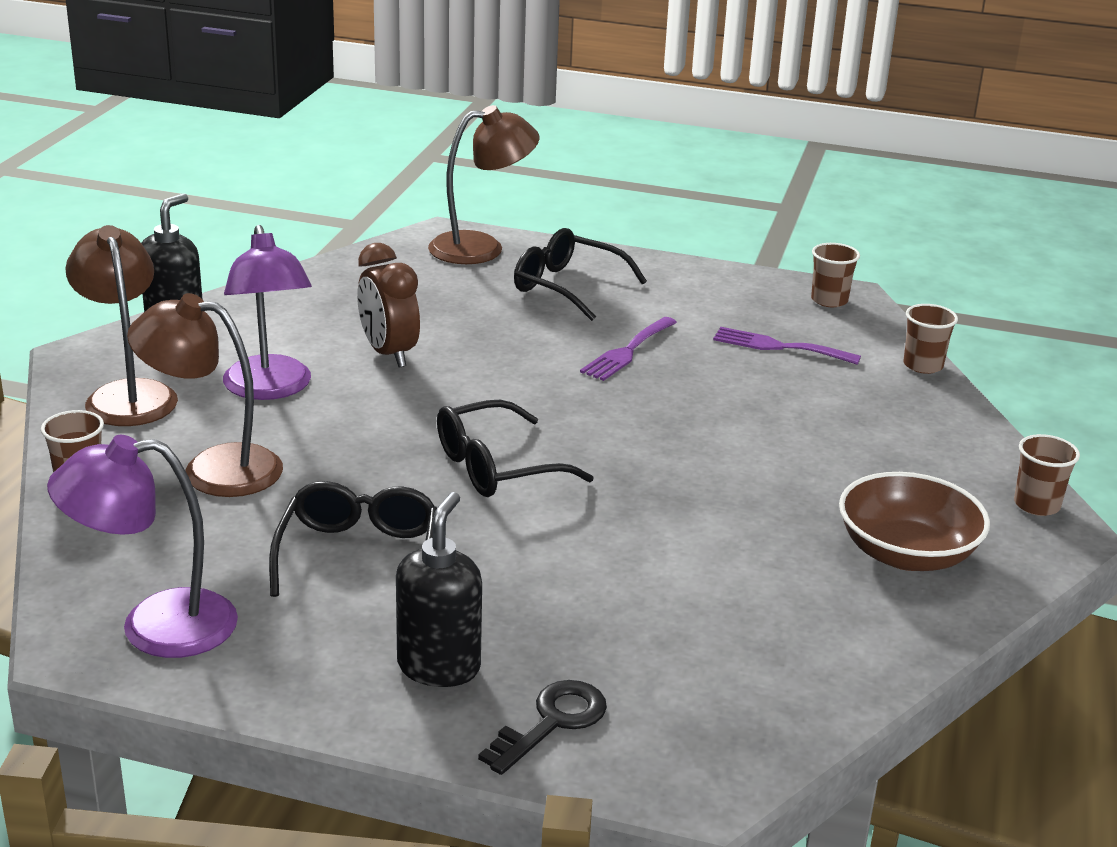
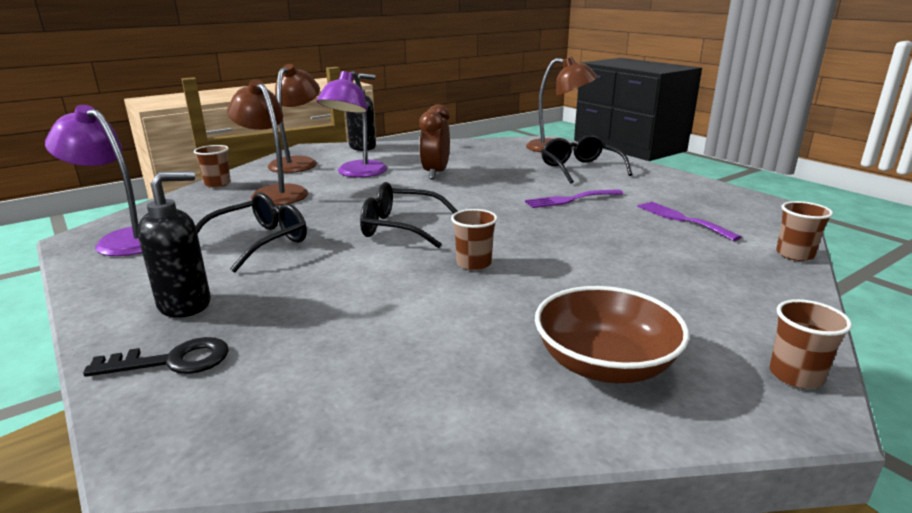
camera: 40 degrees right, 5 degrees down
brown cup [811,243,860,307] -> brown cup moved to [451,209,498,270]

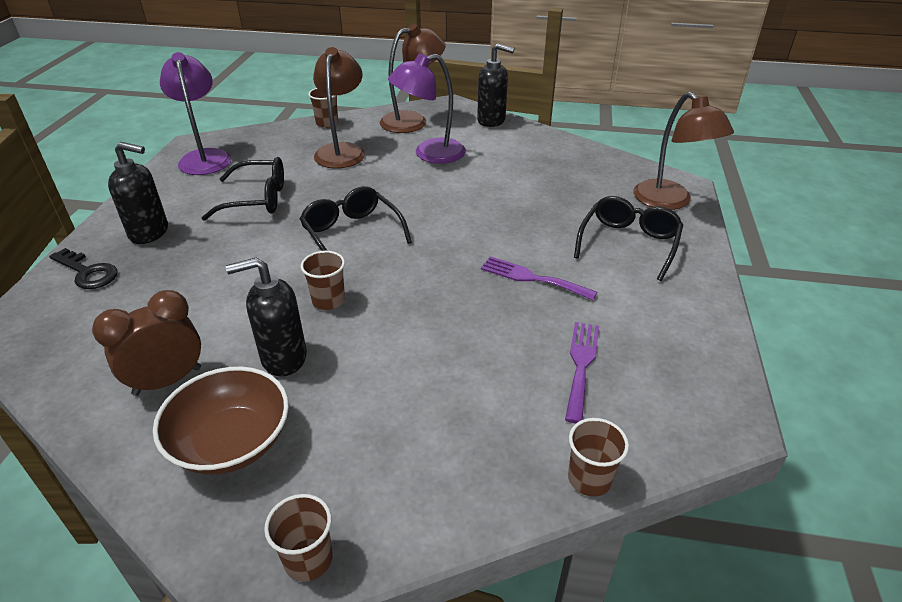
camera: 45 degrees right, 15 degrees up
brown clock [419,104,450,179] -> brown clock moved to [92,290,201,396]
none -> black soap dispenser [226,258,307,376]

